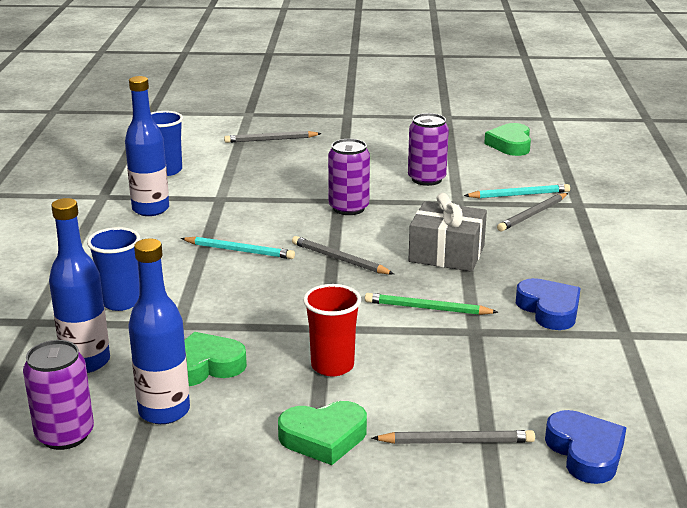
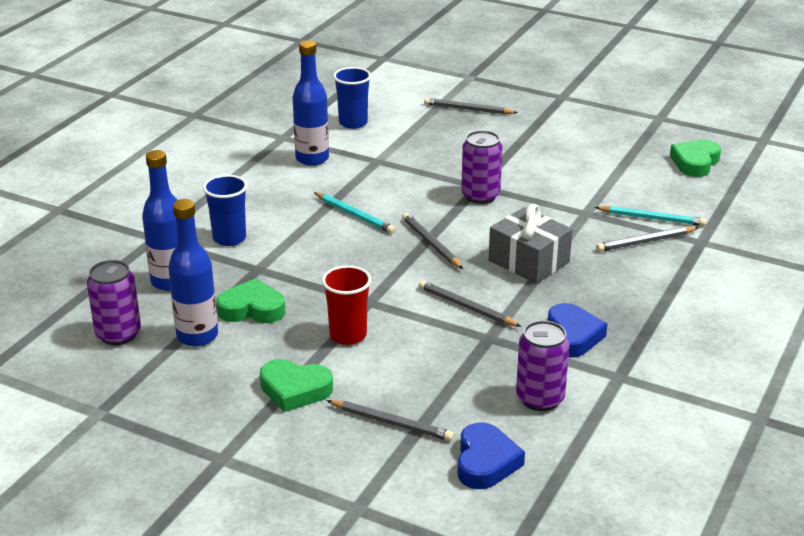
camera: 25 degrees right, 5 degrees up
green pencil [365,293,498,315] -> grey pencil [419,280,522,327]
purple can [408,113,449,186] -> purple can moved to [516,320,570,411]

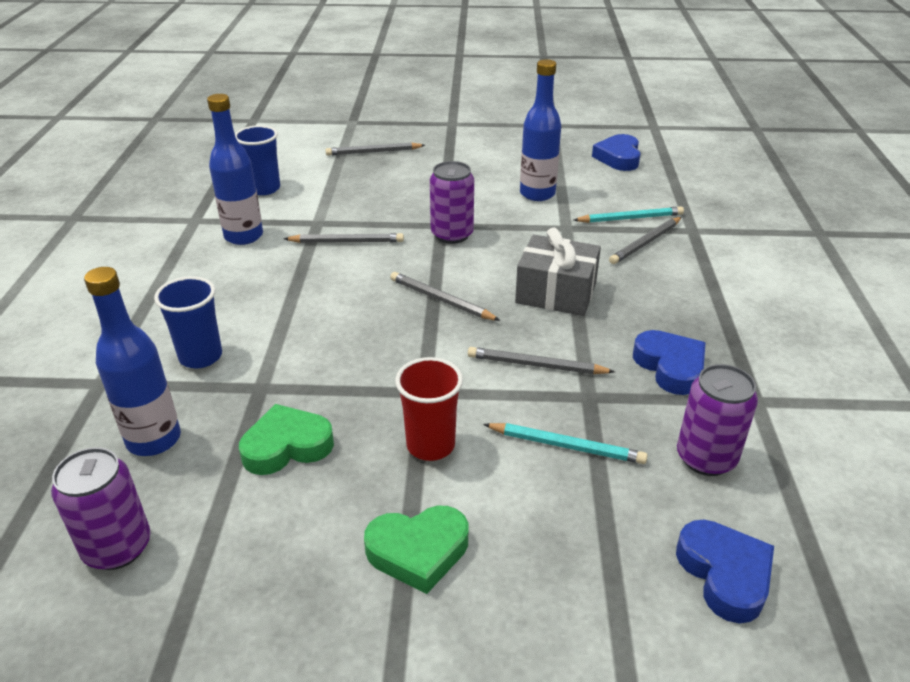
camera: 25 degrees left, 5 degrees up
blue bottle [168,199,218,346] -> blue bottle moved to [520,59,561,201]
turquoise pencil [314,192,396,234] -> turquoise pencil moved to [483,423,648,464]
grey pencil [326,400,454,441] -> grey pencil moved to [284,233,404,243]
green heart [670,140,721,177] -> blue heart [592,134,641,171]

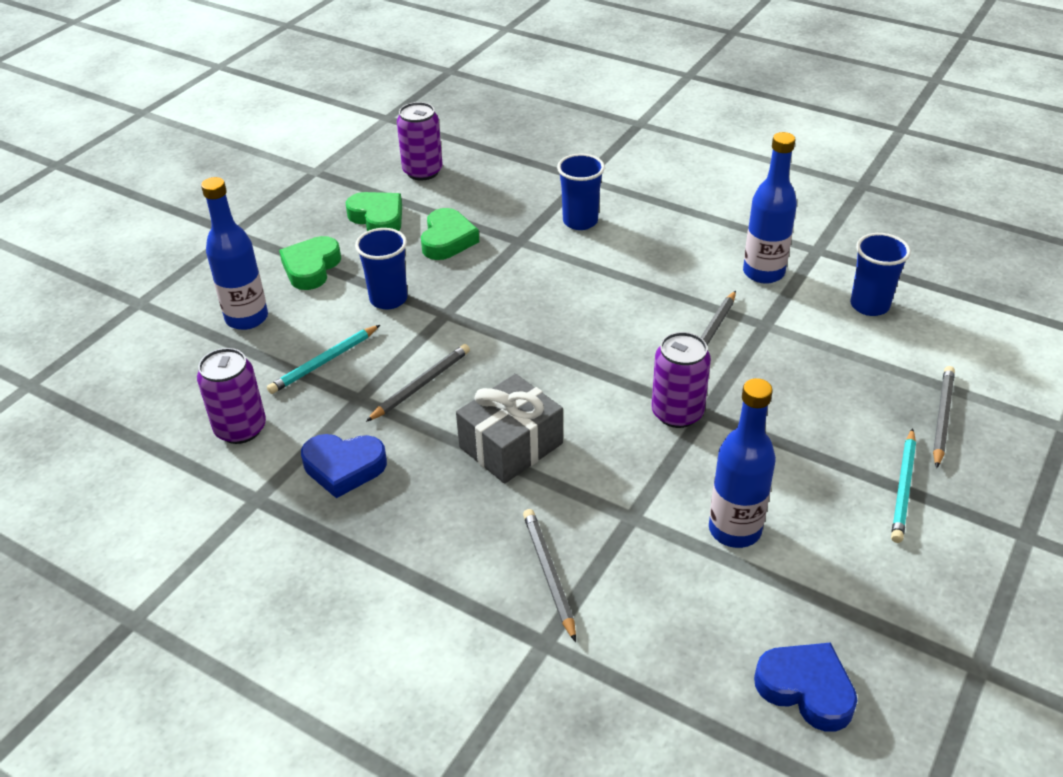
camera: 120 degrees right, 5 degrees up
blue bottle [84,267,181,456] -> blue bottle moved to [201,177,268,330]
grey pencil [390,272,500,321] -> none
red cup [395,357,463,461] -> blue cup [355,228,407,309]
turquoise pencil [574,206,684,223] -> turquoise pencil moved to [891,428,916,543]
blue heart [676,520,774,623] -> none
none -> green heart [346,192,402,231]

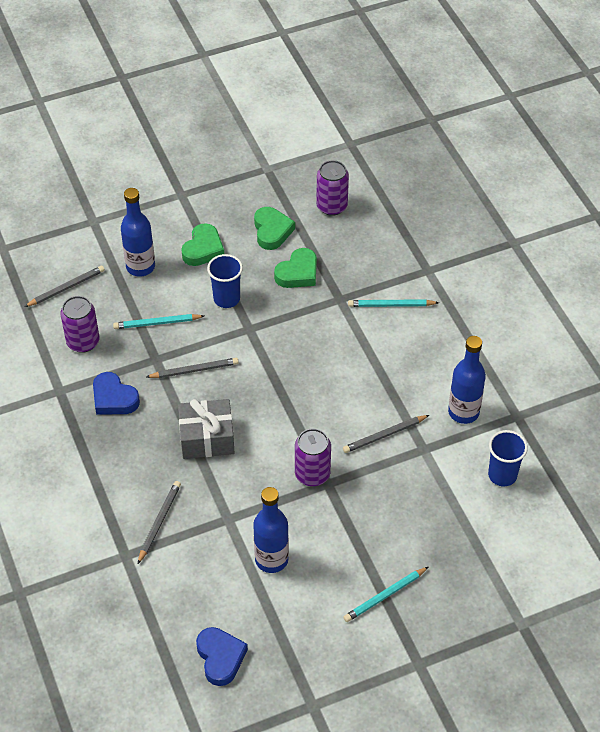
camera: 35 degrees right, 10 degrees up
green heart [279,236,341,290] -> green heart turned 150 degrees clockwise [181,223,224,266]
blue cup [557,153,605,230] -> turquoise pencil [348,299,439,307]
grey pencil [933,366,955,468] -> grey pencil moved to [24,266,105,307]

